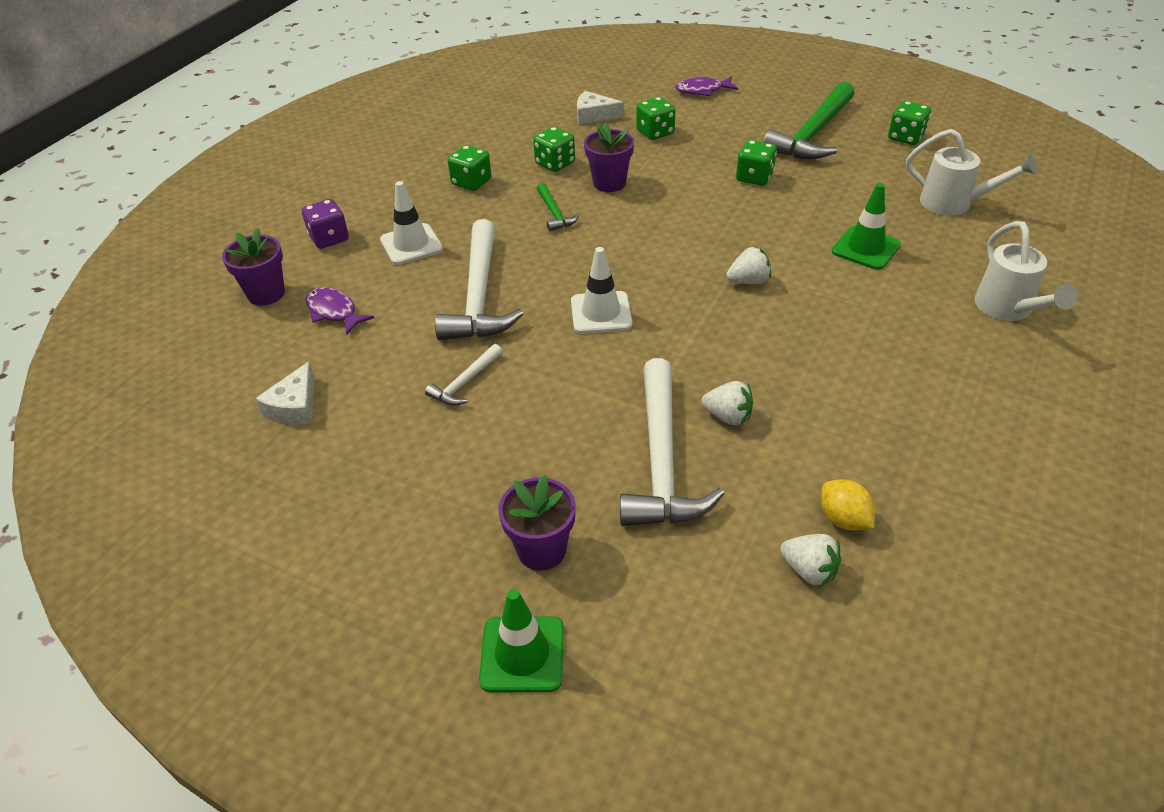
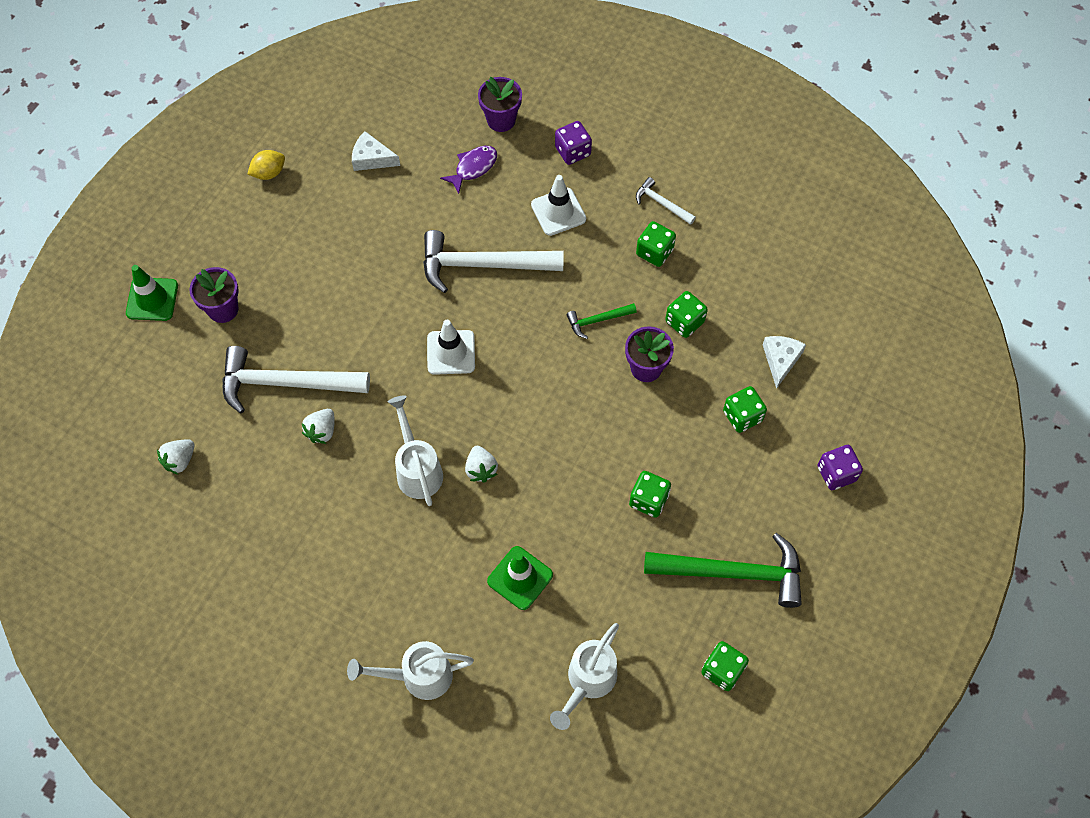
camera: 90 degrees right, 20 degrees up
white hammer [425,344,503,406] -> white hammer moved to [636,177,696,225]
purple fish [676,76,738,96] -> purple dice [818,445,863,490]
green hammer [763,82,855,159] -> green hammer turned 150 degrees clockwise [644,533,802,608]
yellow lemon [821,479,875,531] -> yellow lemon moved to [248,150,285,180]
none -> white watering can [388,395,443,506]

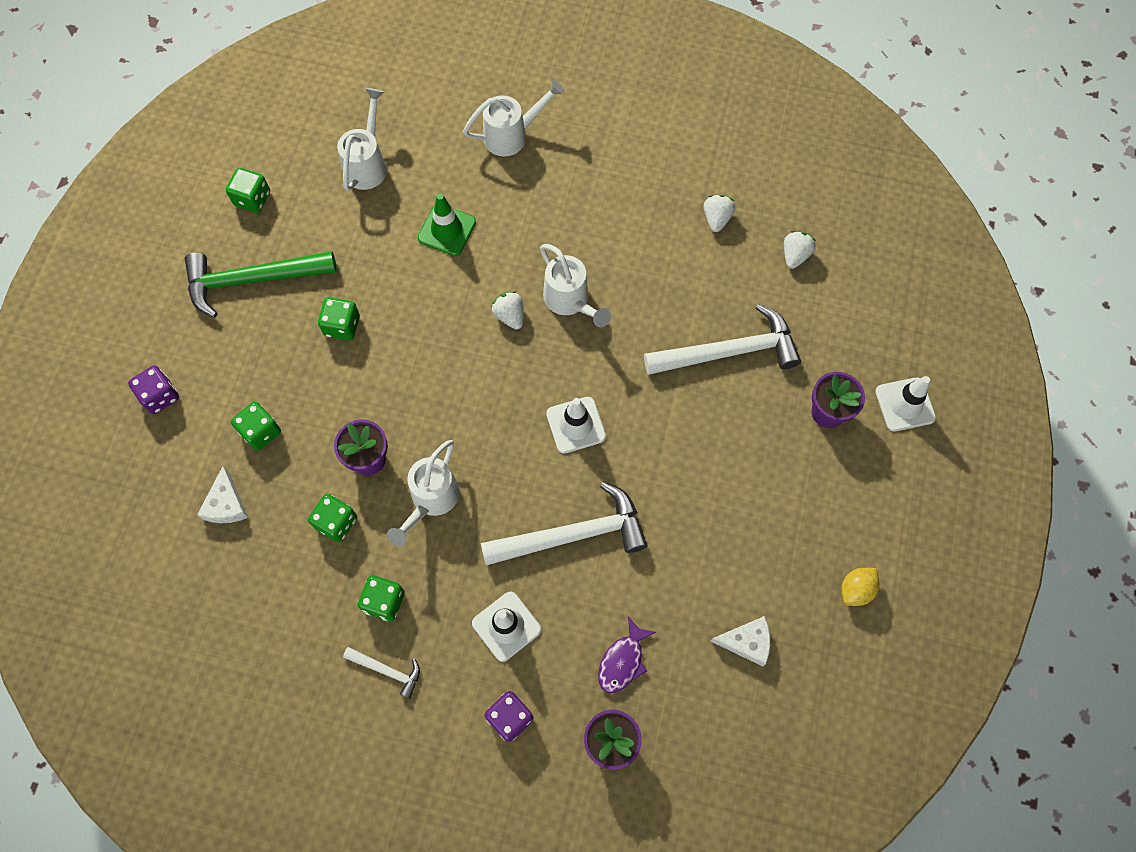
camera: 165 degrees right, 5 degrees up
green traffic cone [126,265,178,321] -> white traffic cone [875,376,936,432]
white strawberry [302,409,334,444] -> white strawberry moved to [704,195,735,232]
green hammer [567,303,637,339] -> white watering can [387,440,460,547]

